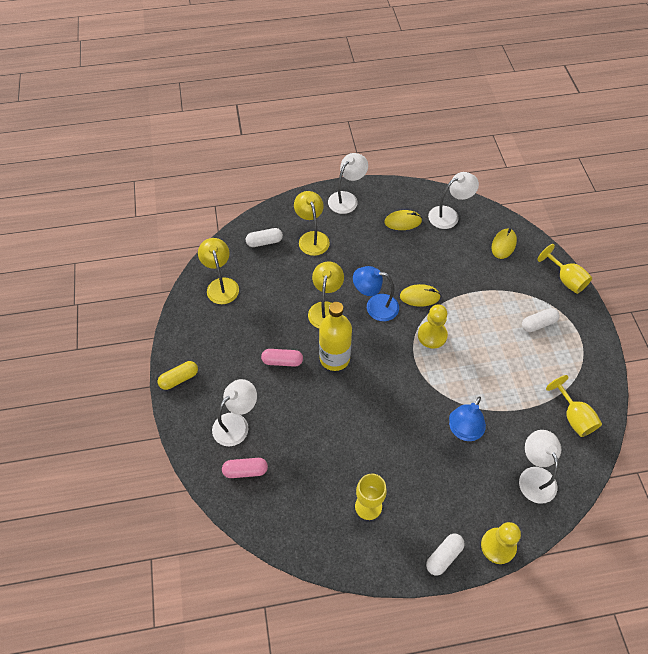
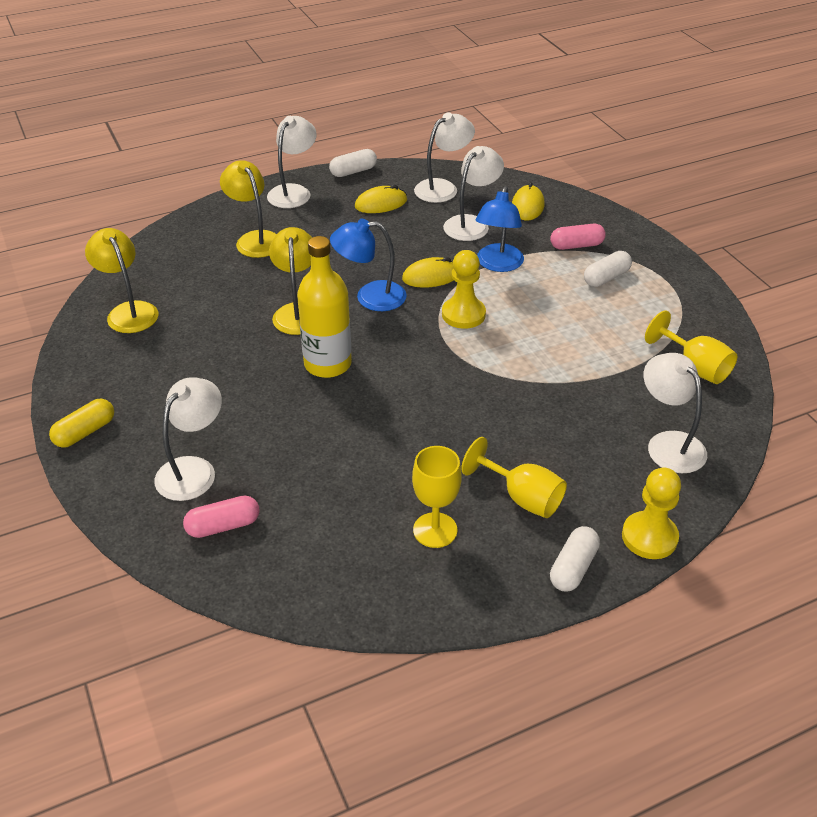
camera: 15 degrees left, 15 degrees down
white capsule [246,228,283,247] -> white capsule moved to [329,149,377,177]
pink capsule [261,349,303,367] -> pink capsule moved to [550,223,606,250]
blue lamp [449,396,486,441] -> blue lamp moved to [475,186,524,272]
yellow goblet [537,244,592,294] -> yellow goblet moved to [461,437,567,518]
none -> white lamp [443,146,504,241]

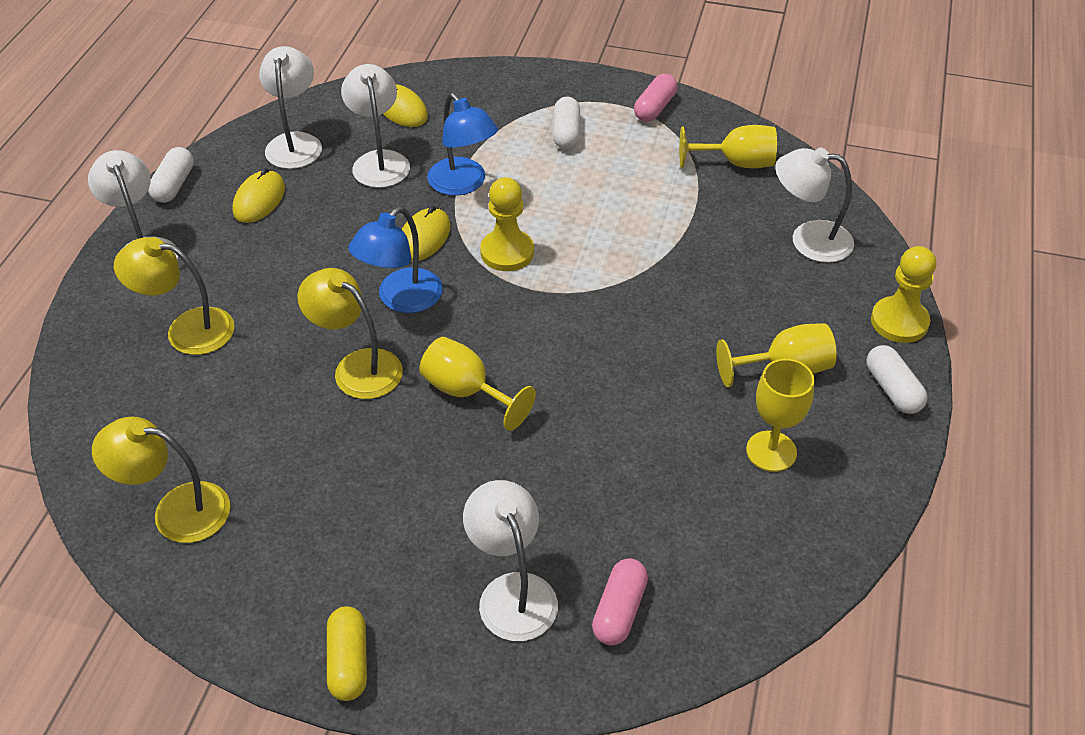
camera: 50 degrees left, 5 degrees up
yellow bottle [297,236,352,378] -> yellow goblet [419,337,536,431]
pink capsule [550,223,606,250] -> pink capsule moved to [634,74,677,122]

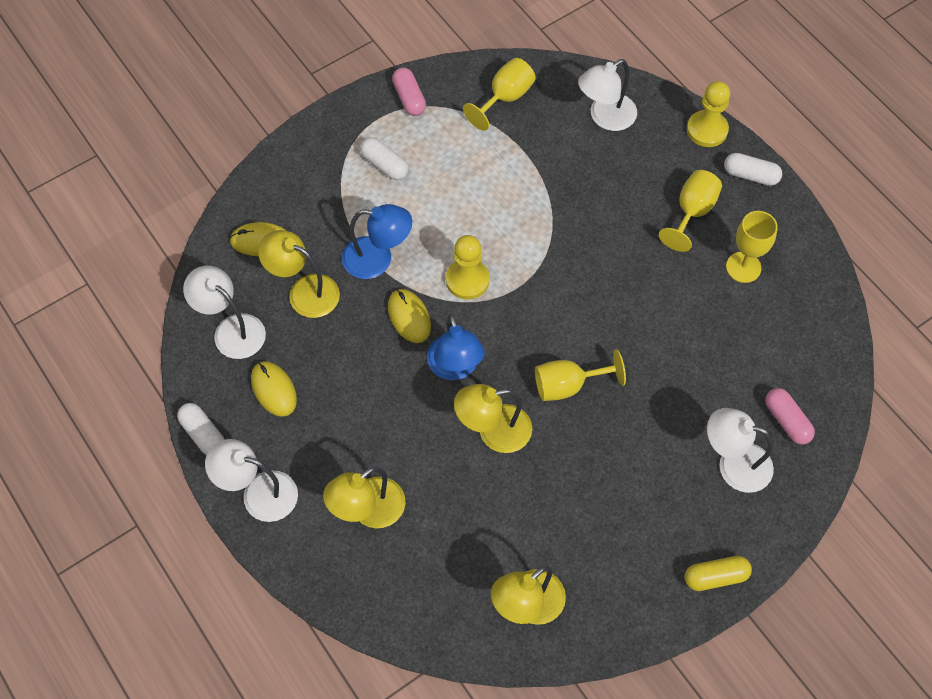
camera: 50 degrees left, 15 degrees up
yellow capsule [327,606,367,701] -> yellow capsule turned 45 degrees counterclockwise [684,556,752,591]
white lamp [341,64,410,188] -> yellow lamp [258,230,340,318]

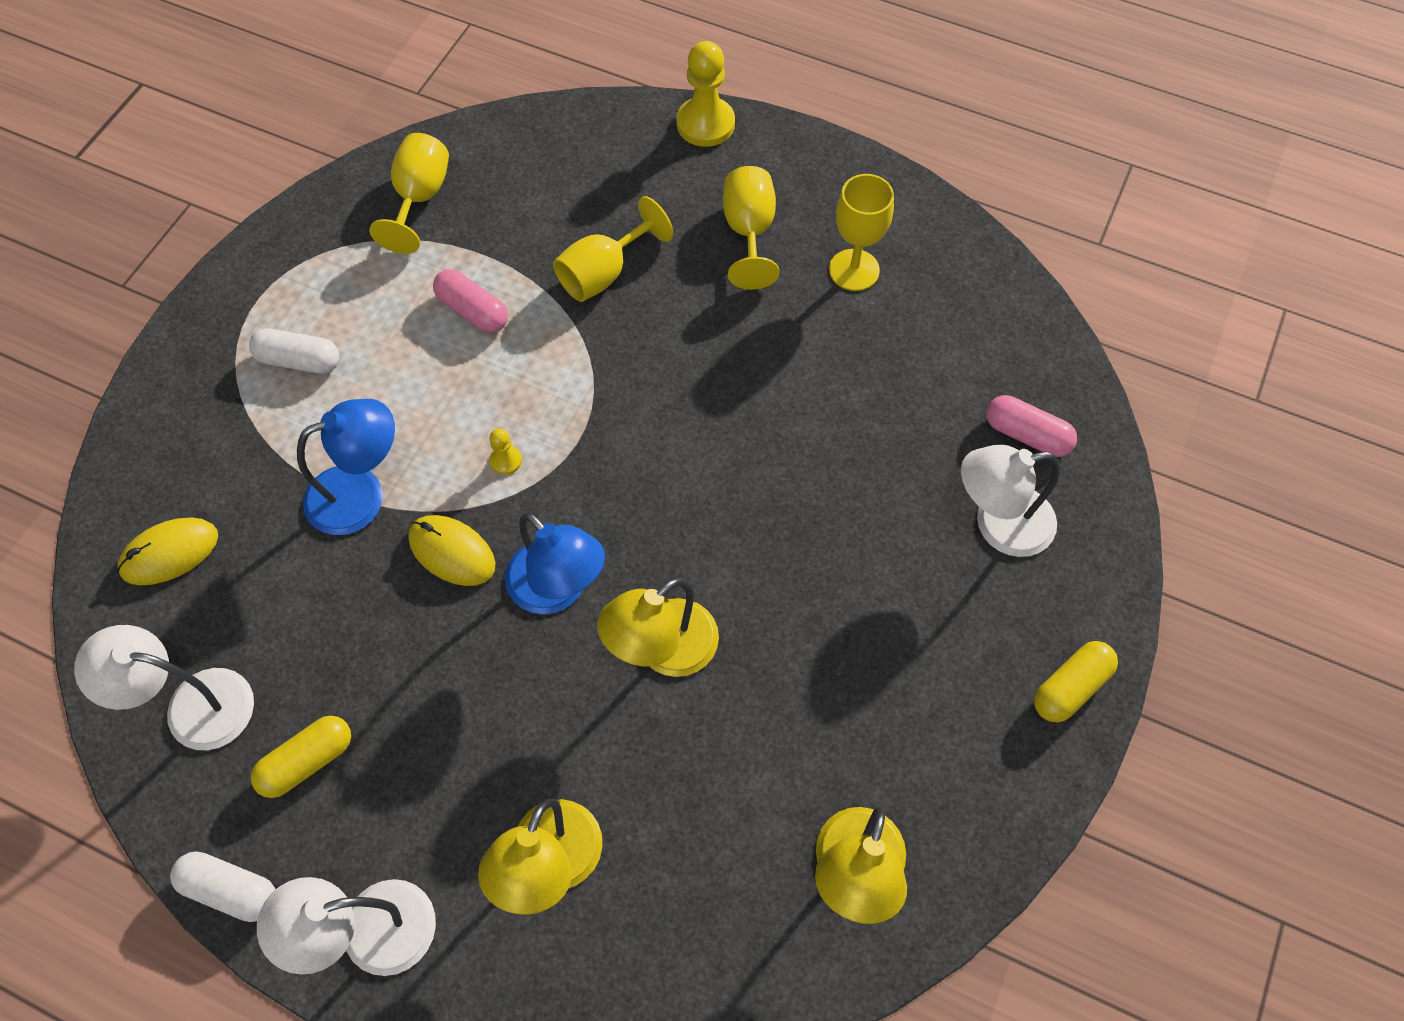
camera: 30 degrees left, 0 degrees up
yellow mouse [251,361,297,417] -> yellow capsule [250,716,351,798]
yellow lamp [258,230,340,318] -> none
pink capsule [392,68,426,116] -> pink capsule moved to [433,269,508,333]
yellow pawn [446,235,489,300] -> yellow pawn [489,428,522,475], size x0.48
yellow goblet [535,349,626,401] -> yellow goblet moved to [553,196,673,302]
white lamp [578,59,637,131] -> none
white capsule [724,153,782,186] -> none

